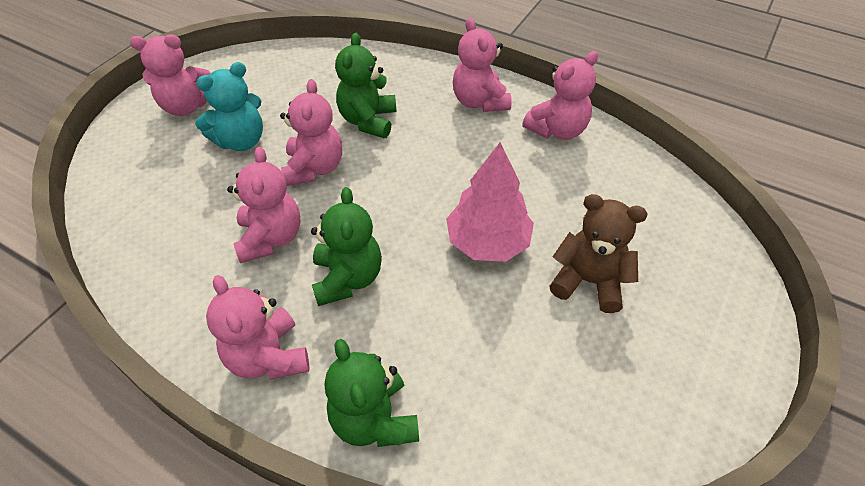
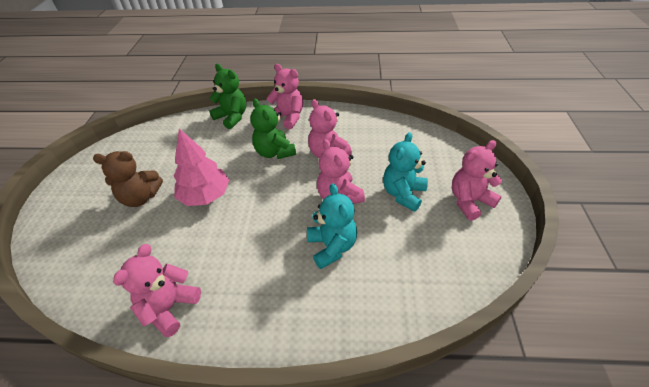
camera: 155 degrees right, 5 degrees down
green teddy bear [335,33,396,138] -> turquoise teddy bear [307,183,357,269]
pink teddy bear [453,18,512,112] -> none

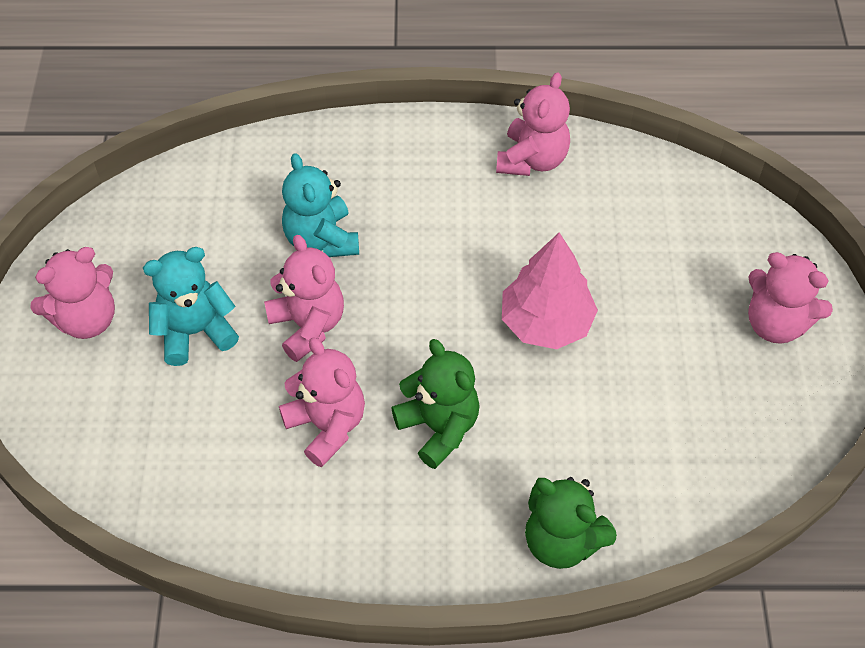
camera: 175 degrees right, 10 degrees up
brown teddy bear [93,151,163,207] -> none
pink teddy bear [266,64,303,129] -> pink teddy bear moved to [748,252,833,344]
turquoise teddy bear [383,132,428,212] -> turquoise teddy bear turned 135 degrees counterclockwise [143,247,239,366]

